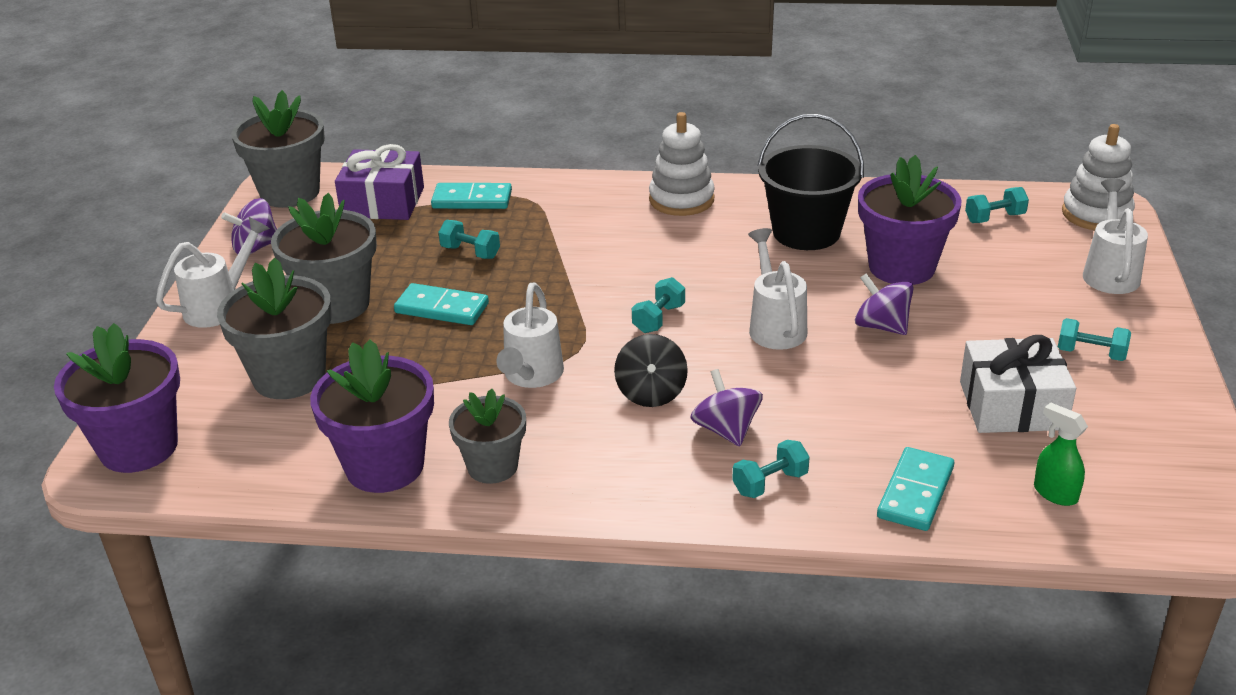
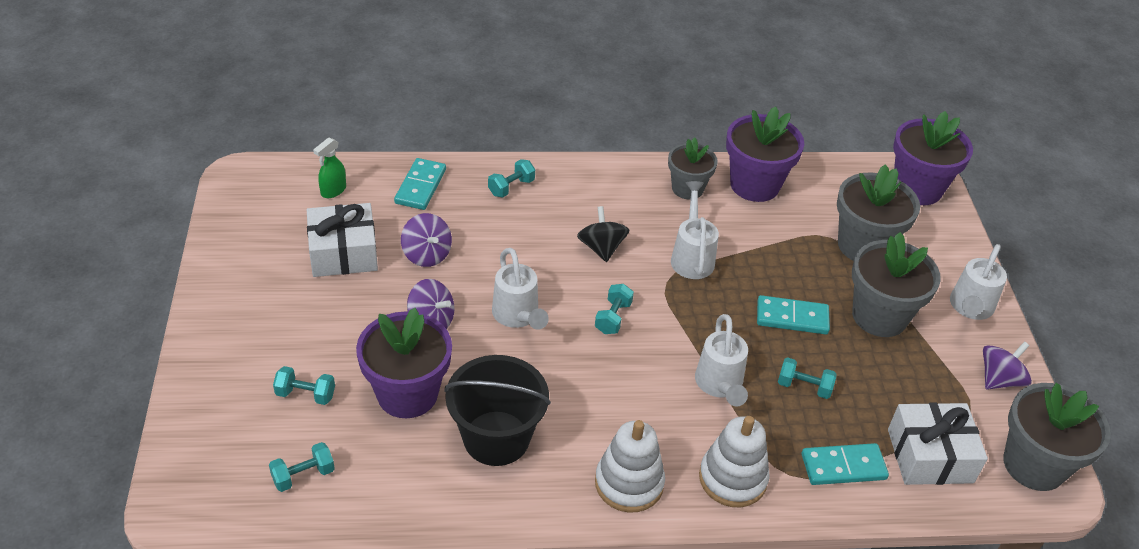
camera: 165 degrees right, 10 degrees up
purple gift [335,144,424,220] -> white gift [888,402,988,485]
purple spinning top [690,369,763,447] -> purple spinning top moved to [401,213,452,267]
green spray bottle [1034,403,1088,506] -> green spray bottle turned 90 degrees clockwise [313,138,346,198]
turquoise dumbbell [1058,318,1131,361] -> turquoise dumbbell moved to [273,366,335,405]
white stacking toy [1062,124,1135,230] -> white stacking toy moved to [699,416,769,507]
white watering can [1083,179,1148,294] -> white watering can moved to [695,314,748,407]

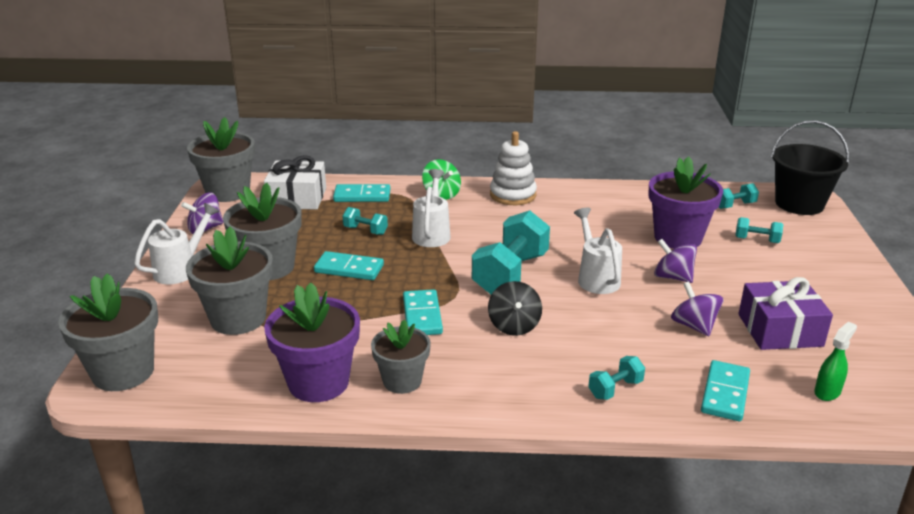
camera: 170 degrees left, 15 degrees down
white gift [307,203,378,277] -> purple gift [738,277,833,350]
black bucket [444,355,551,466] -> black bucket moved to [771,120,849,215]
turquoise dumbbell [595,284,634,334] -> turquoise dumbbell [472,211,550,295], size x2.10
white watering can [671,181,719,279] -> turquoise domino [403,289,443,335]
white stacking toy [699,416,769,507] -> green spinning top [422,159,461,200]
purple flower pot [893,111,973,205] -> grey flower pot [58,273,158,391]

